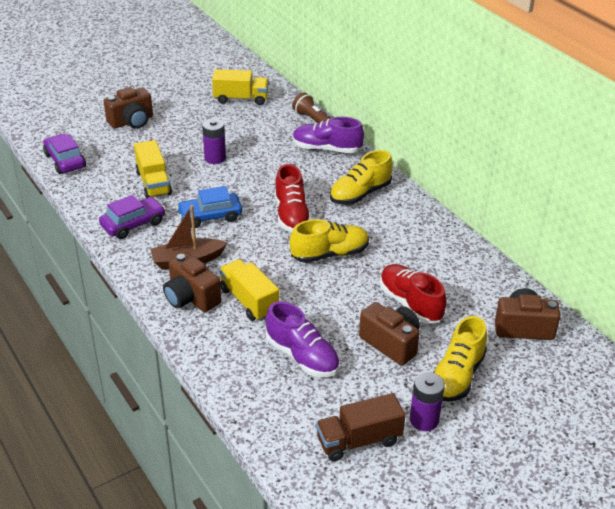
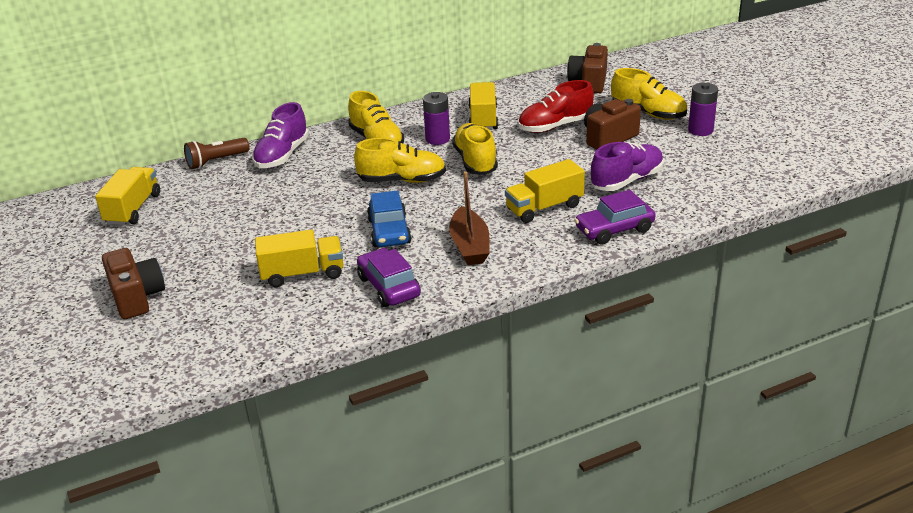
camera: 80 degrees left, 5 degrees down
purple car [43,134,86,174] -> purple car moved to [574,190,655,245]
brown camera [163,253,221,312] -> none
purple battery [202,118,226,164] -> purple battery moved to [423,92,450,145]
red shoe [274,164,312,232] -> yellow shoe [354,138,446,183]
brown truck [316,393,406,461] -> none
none -> yellow truck [468,82,498,130]

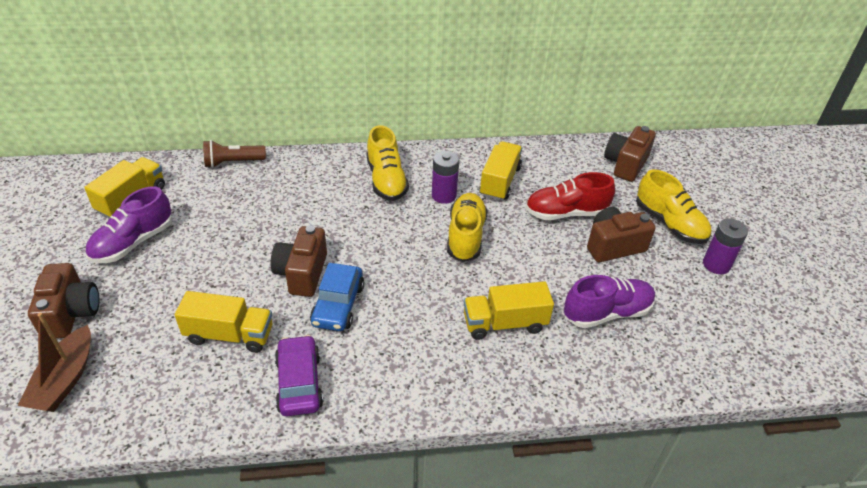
camera: 15 degrees right, 10 degrees up
purple shoe [252,102,309,168] -> purple shoe moved to [85,186,173,263]
yellow shoe [354,138,446,183] -> none
brown boat [449,172,490,265] -> brown boat moved to [18,313,91,412]
purple car [574,190,655,245] -> none
none -> brown camera [271,225,327,297]

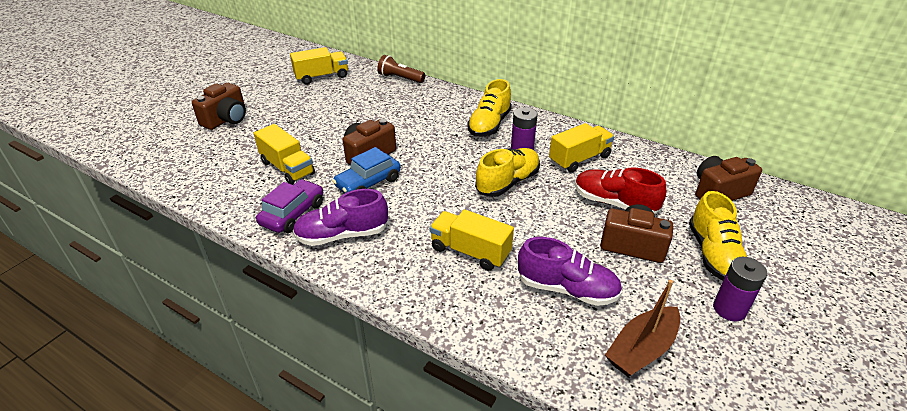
camera: 40 degrees right, 5 degrees down
brown boat [18,313,91,412] -> brown boat moved to [605,280,680,377]
purple shoe [85,186,173,263] -> purple shoe moved to [293,189,388,246]

